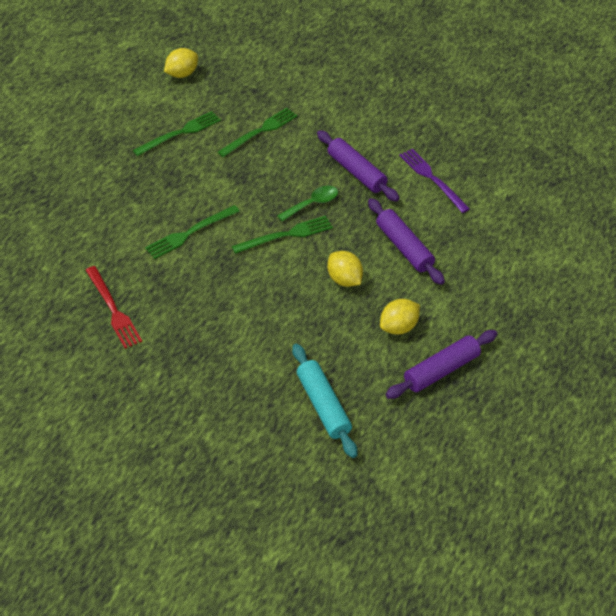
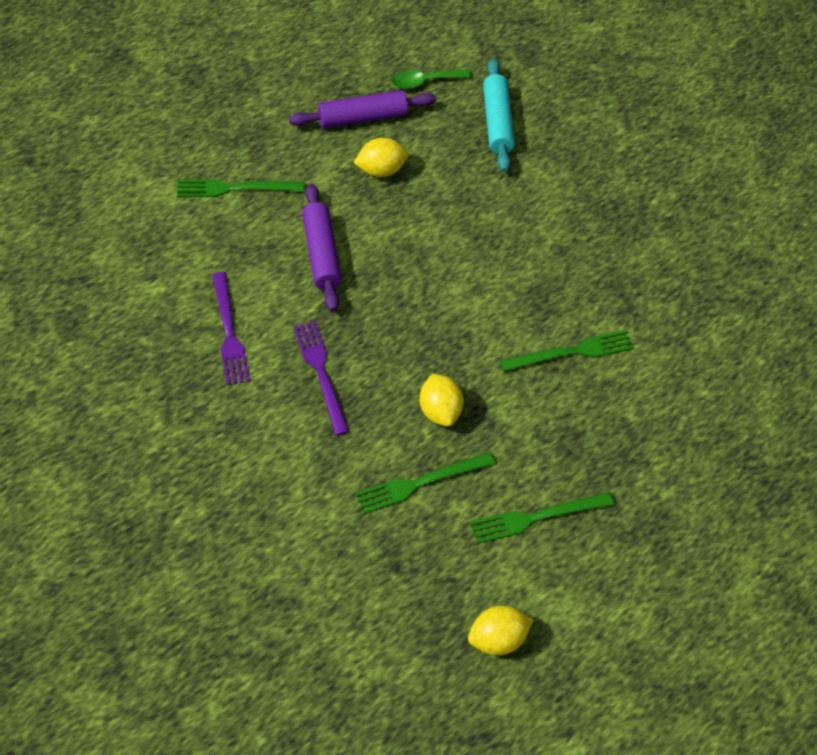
camera: 160 degrees left, 5 degrees up
red fork [85,266,142,349] -> none
green fork [232,216,333,254] -> green fork moved to [177,179,305,197]
green spoon [277,186,338,222] -> green spoon moved to [391,69,471,89]
purple rolling pin [317,130,399,202] -> purple fork [294,321,349,436]
yellow lemon [327,251,363,287] -> yellow lemon moved to [419,373,464,427]

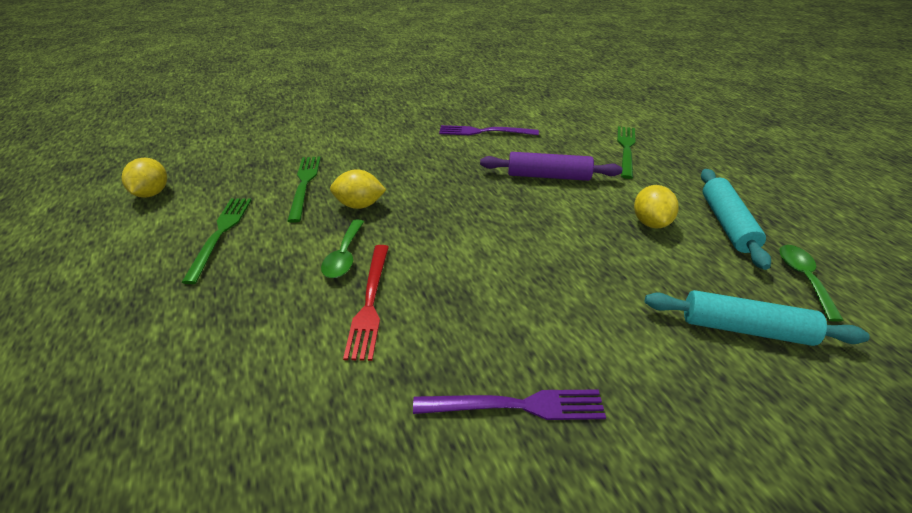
camera: 110 degrees right, 15 degrees down
purple rolling pin [289,90,436,128] -> turquoise rolling pin [701,169,771,270]
purple fork [294,321,349,436] -> purple fork moved to [413,389,606,420]
green fork [500,330,634,372] -> red fork [343,245,389,361]
none -> green spoon [321,219,364,278]

